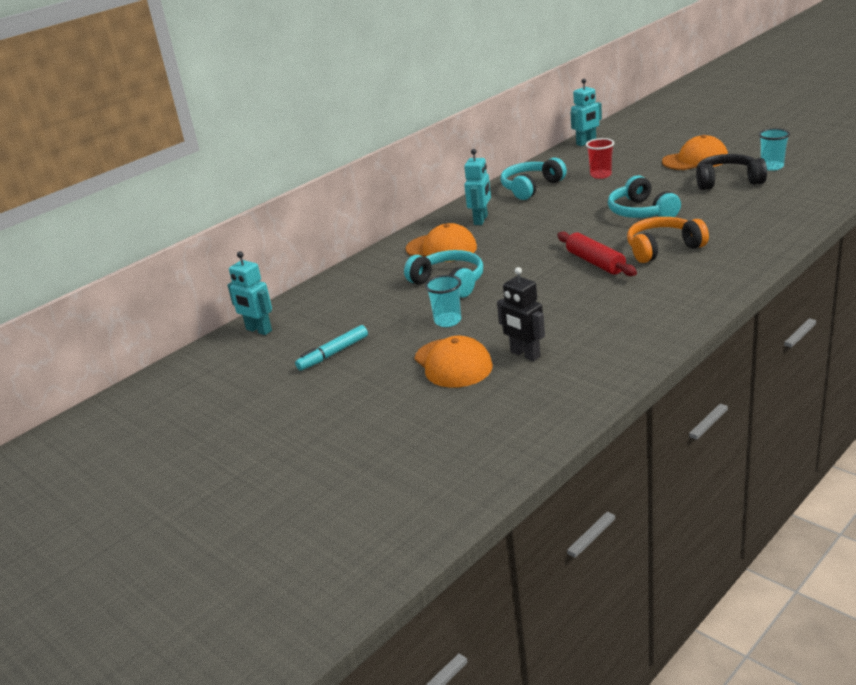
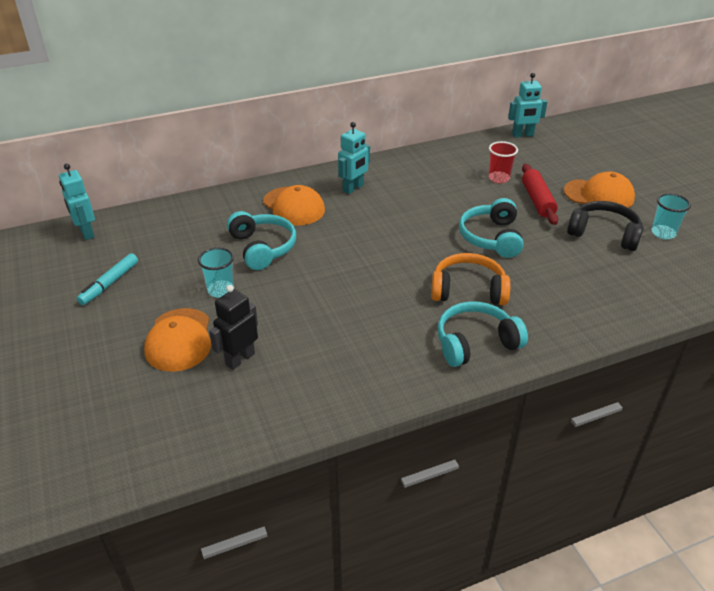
camera: 20 degrees right, 10 degrees up
turquoise marker [295,325,368,371] -> turquoise marker turned 45 degrees counterclockwise [77,253,138,305]
black robot [497,267,545,361] -> black robot turned 60 degrees clockwise [209,285,258,370]
turquoise headphones [500,158,567,200] -> turquoise headphones moved to [437,302,528,367]
red rolling pin [557,232,637,276] -> red rolling pin moved to [522,164,558,225]

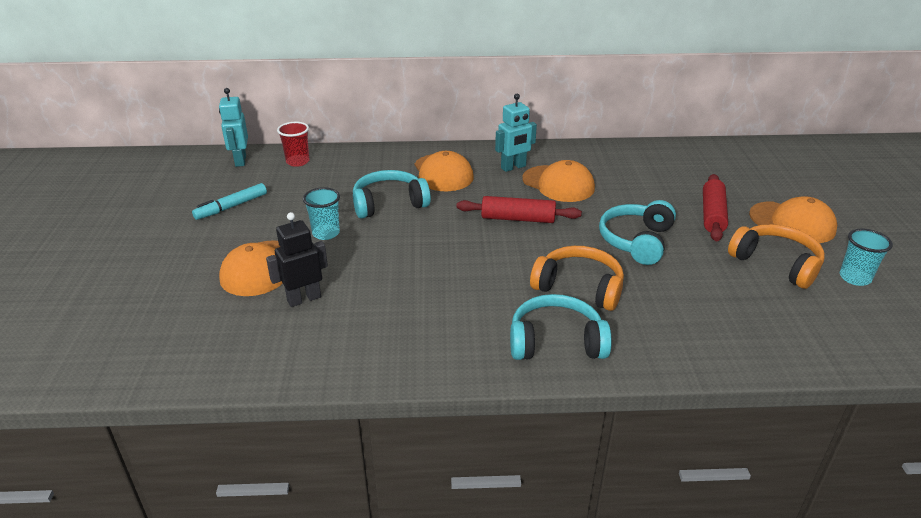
camera: 20 degrees right, 5 degrees down
turquoise headphones [227,211,296,270] -> turquoise headphones turned 105 degrees counterclockwise [353,170,431,219]
red cup [488,141,518,183] -> red cup moved to [277,122,310,167]
turquoise robot [508,73,548,138] -> none
black headphones [567,201,643,251] -> orange headphones [728,224,825,289]
none -> red rolling pin [457,196,582,223]
none -> orange cap [522,160,595,202]

